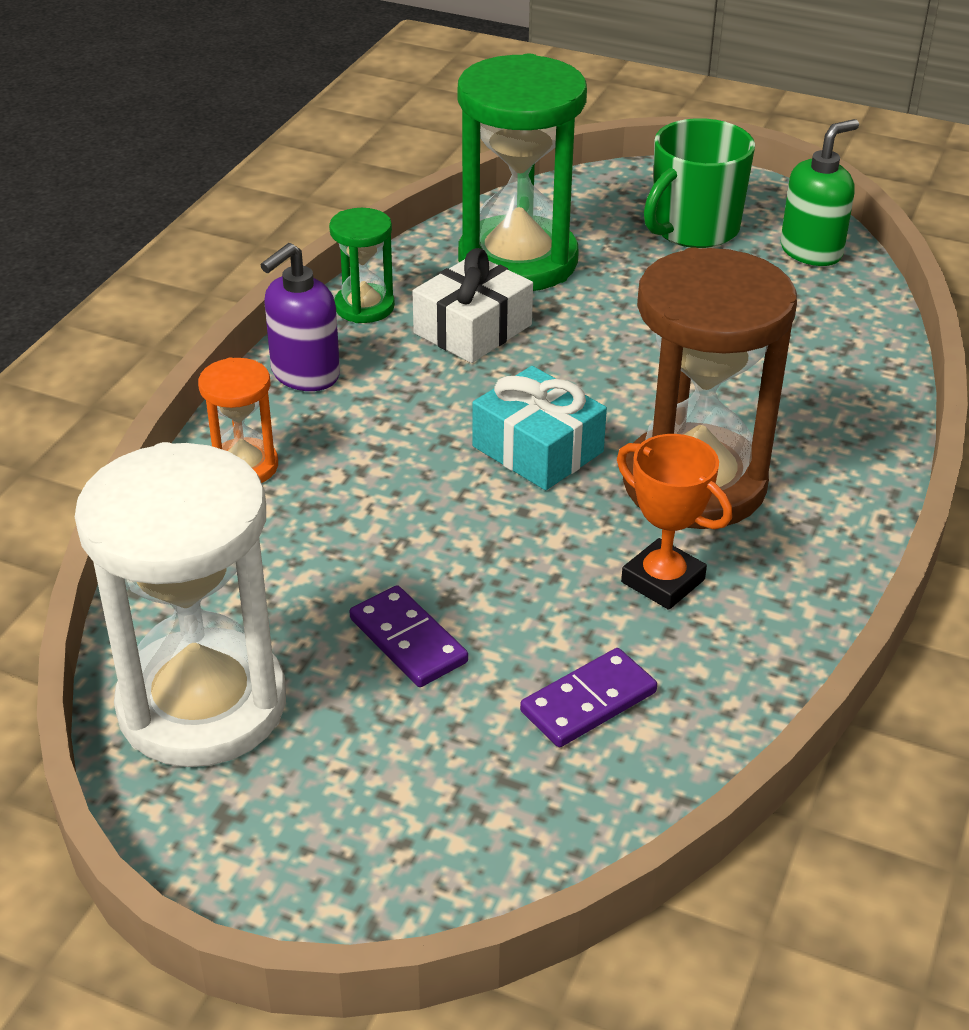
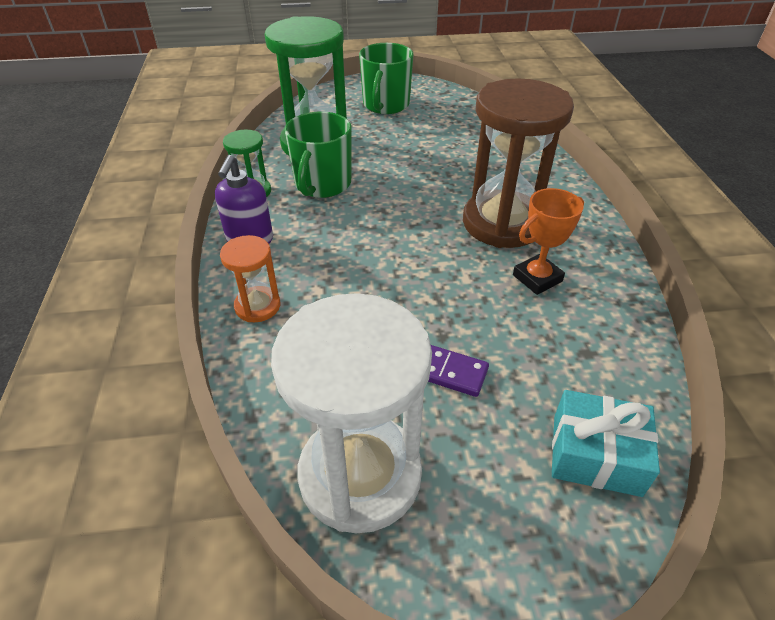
camera: 30 degrees left, 5 degrees up
white gift [412,248,533,363] -> green mug [285,111,352,198]
turquoise gift [472,366,607,490] -> turquoise gift moved to [552,390,660,497]
purple domino [520,648,657,747] -> none
orange trophy [617,434,732,610] -> orange trophy turned 45 degrees counterclockwise [513,188,584,295]
green soap dispenser [780,119,859,266] -> none

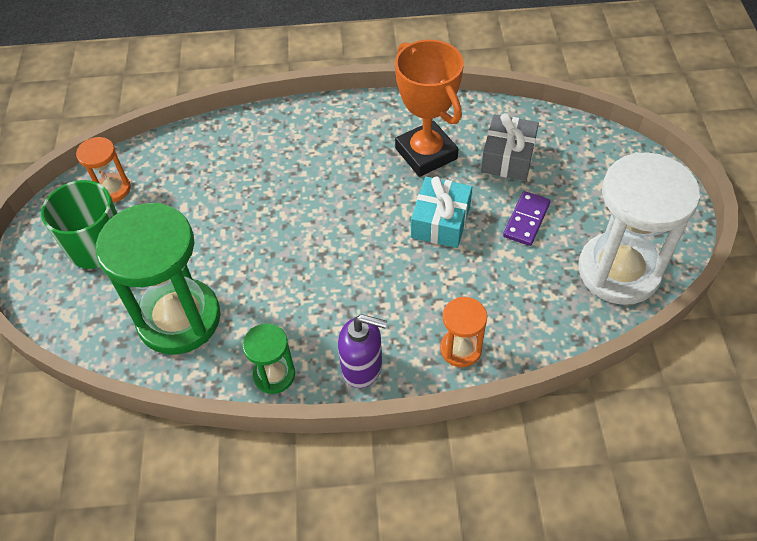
camera: 85 degrees left, 10 degrees up
green mug [285,111,352,198] -> none
brown hourglass [463,78,574,248] -> none
orange trophy [513,188,584,295] -> orange trophy [395,40,464,177], size x1.60
turquoise gift [552,390,660,497] -> turquoise gift moved to [411,177,472,248]
none -> orange hourglass [76,137,131,202]
none -> grey gift [481,113,539,181]

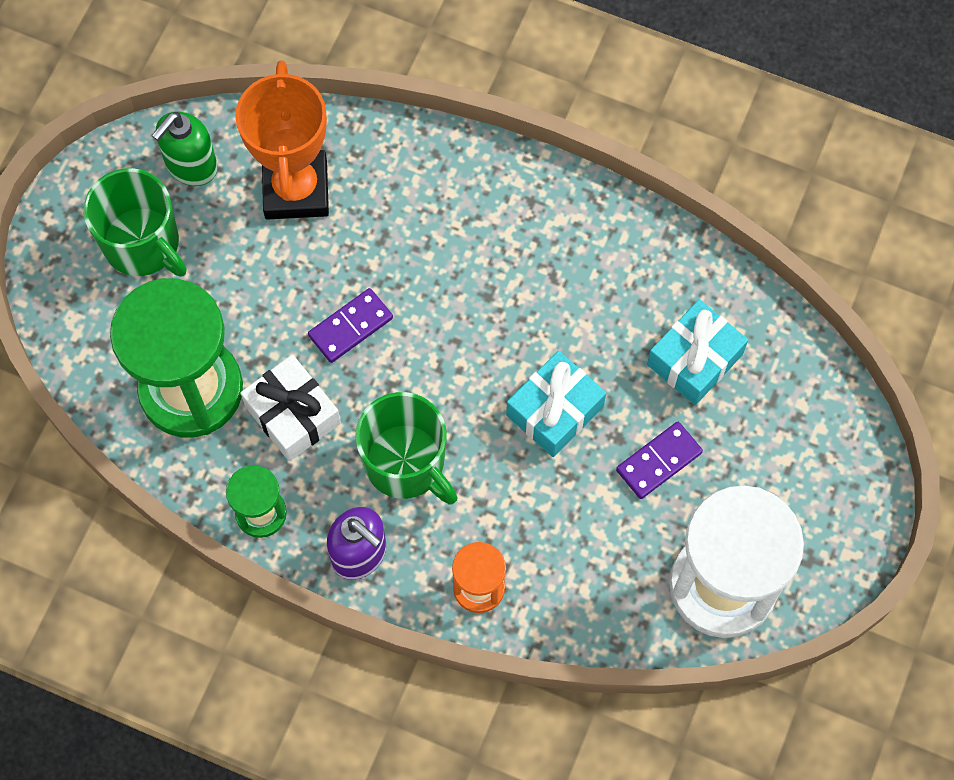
camera: 25 degrees right, 15 degrees up
orange hourglass [76,137,131,202] -> green soap dispenser [152,112,218,186]
orange trophy [395,40,464,177] -> orange trophy moved to [235,60,329,220]
grey gift [481,113,539,181] -> turquoise gift [647,299,748,405]
none -> white gift [240,355,341,461]
none -> purple domino [308,288,393,363]
none -> green mug [355,392,458,505]

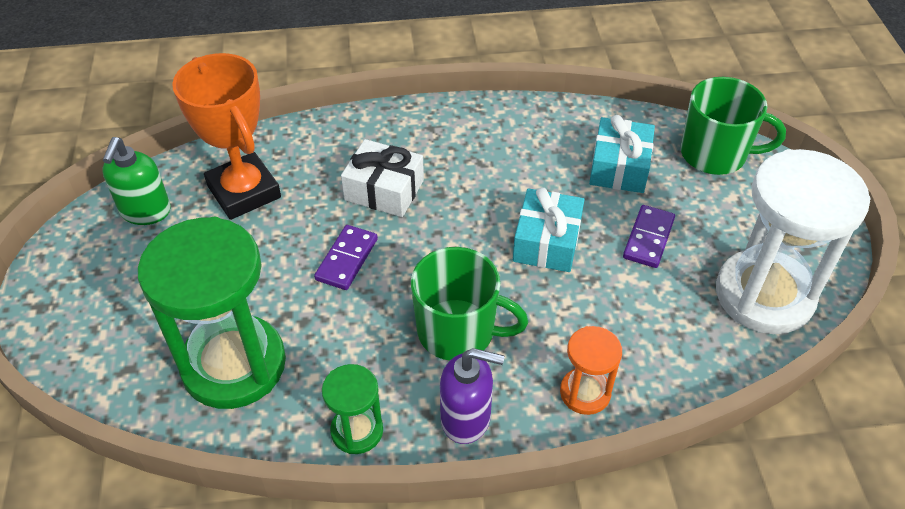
camera: 30 degrees left, 20 degrees down
green mug [83,168,187,277] -> green mug moved to [681,77,786,175]
white gift [240,355,341,461] -> white gift moved to [341,139,424,217]

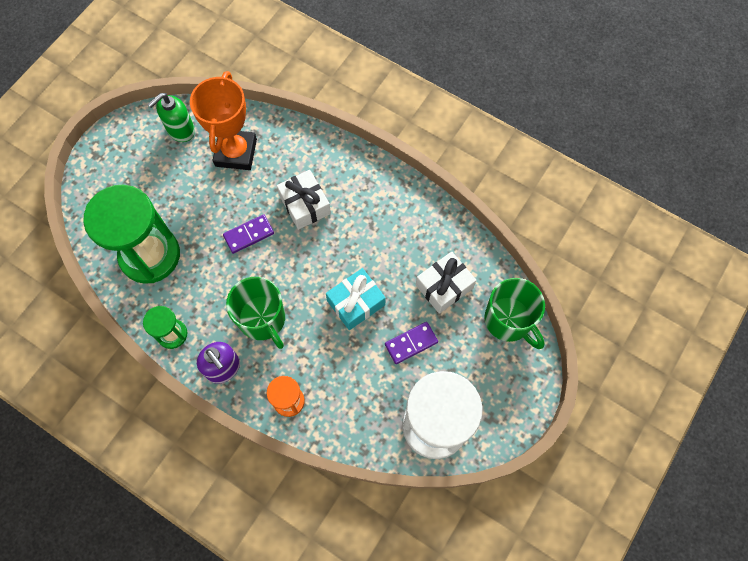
camera: 40 degrees right, 20 degrees up
turquoise gift [589,115,655,193] -> white gift [416,252,477,314]

